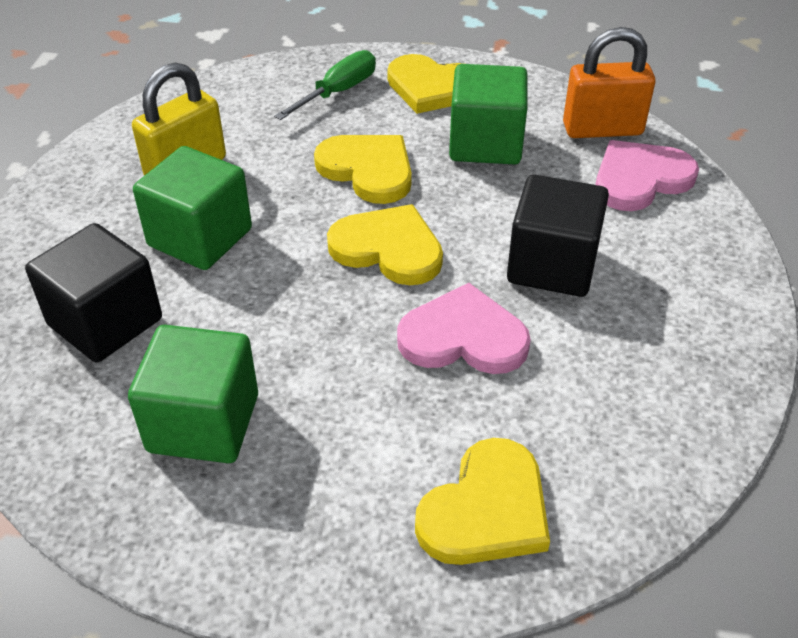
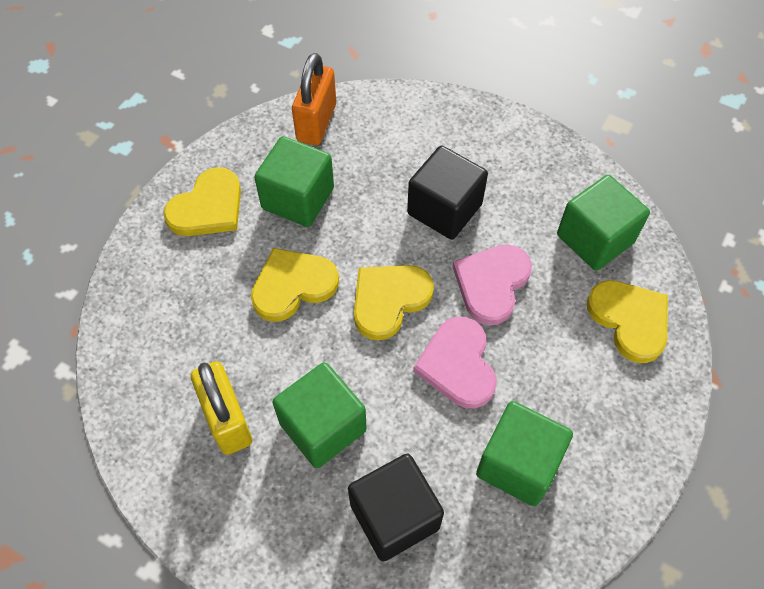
camera: 70 degrees left, 15 degrees up
green screwdriver [274,50,376,120] -> none
pink heart [595,140,699,211] -> pink heart moved to [413,317,496,408]
none -> green cube [557,175,650,271]

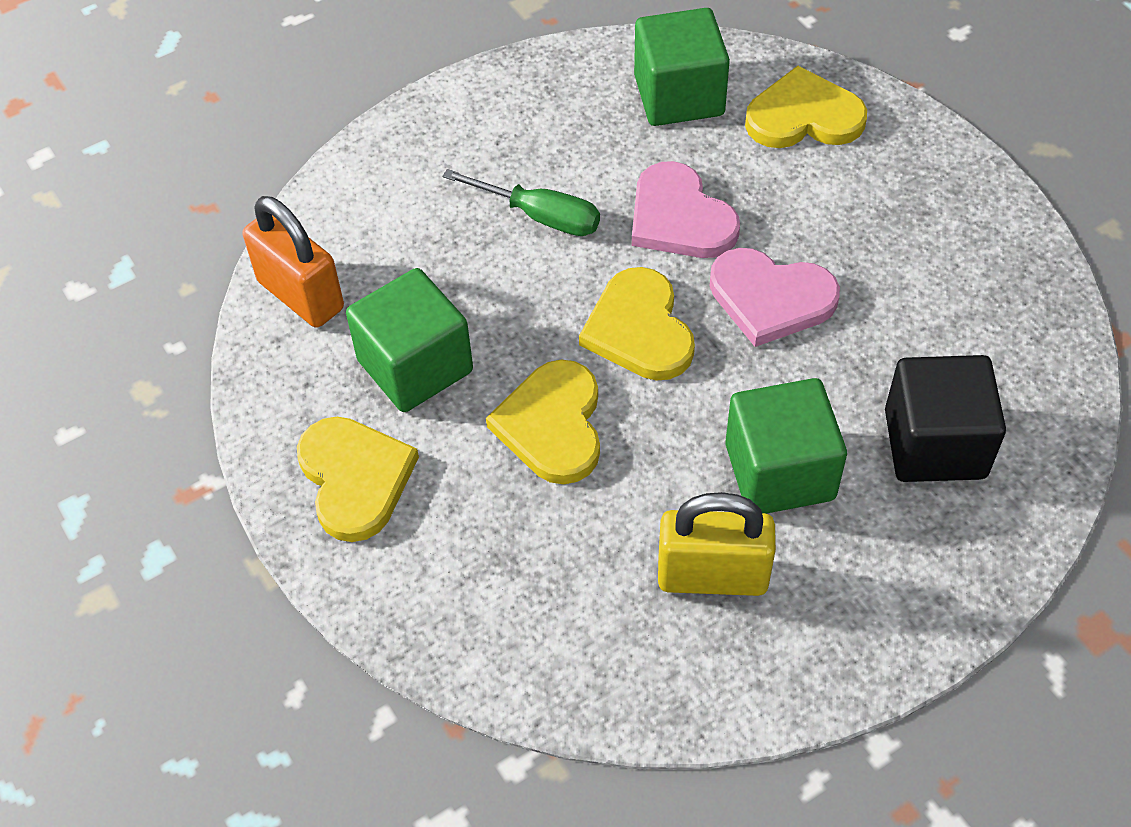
camera: 60 degrees left, 5 degrees down
black cube [407,146,488,240] -> green screwdriver [443,169,600,236]
green cube [476,401,573,506] -> none

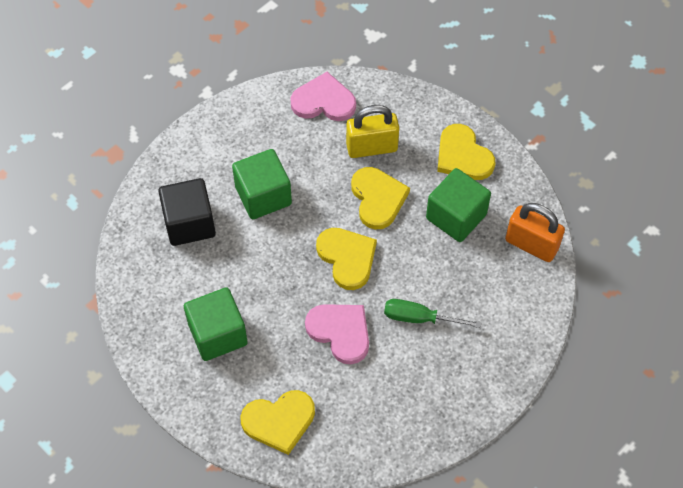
camera: 165 degrees right, 5 degrees up
green cube [634,8,730,126] -> green cube moved to [184,287,248,361]
yellow padlock [658,492,776,596] -> yellow padlock moved to [346,105,399,158]
pink heart [709,248,840,347] -> pink heart moved to [290,72,356,121]

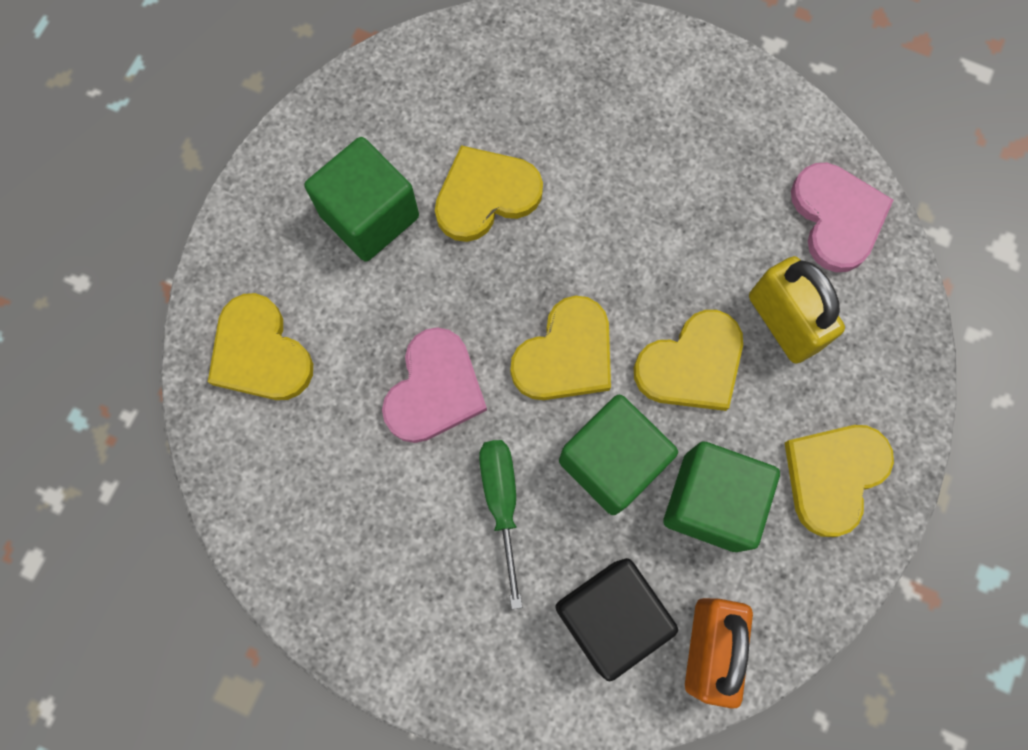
camera: 70 degrees right, 15 degrees up
black cube [158,178,216,246] -> black cube moved to [555,558,678,681]
green cube [232,149,292,219] -> green cube moved to [559,395,678,515]
none -> yellow heart [435,145,543,242]

